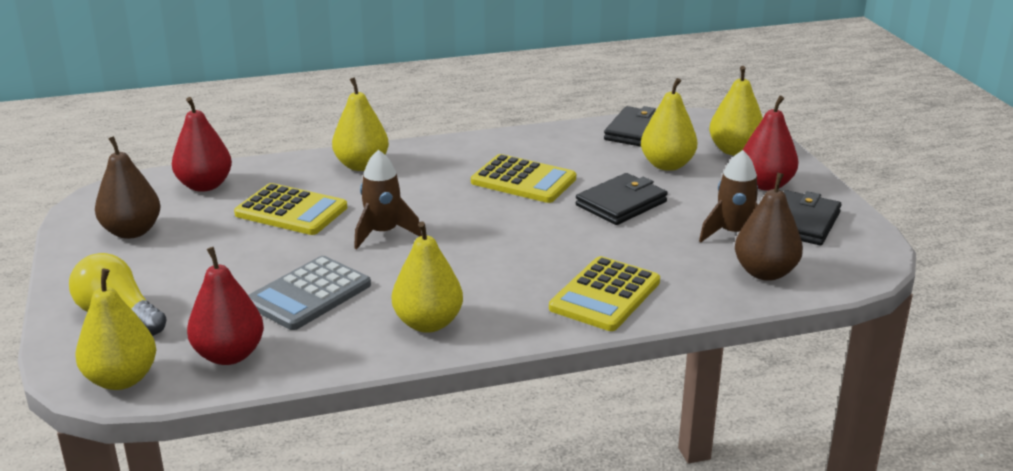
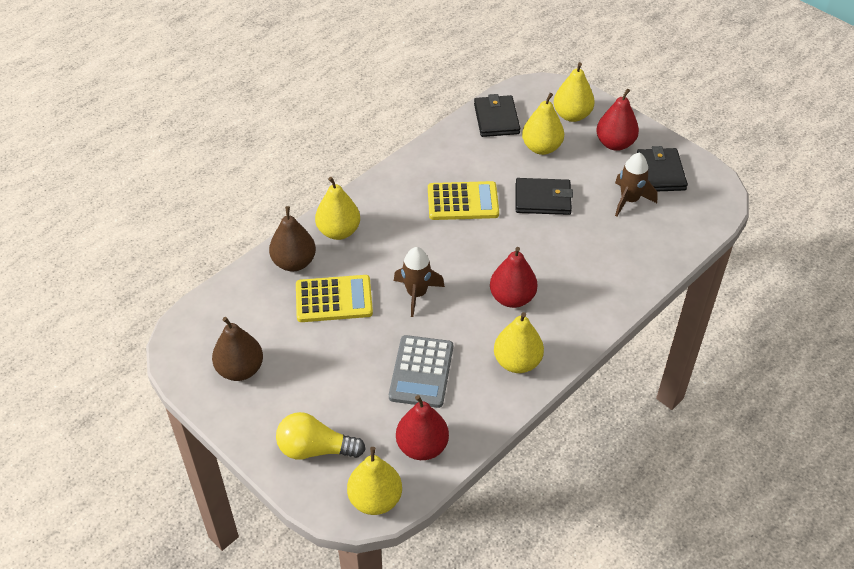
camera: 30 degrees left, 20 degrees up
red pear [172,97,232,192] -> red pear moved to [490,247,538,308]
yellow calculator [549,256,660,331] -> none
black wallet [576,173,668,225] -> black wallet turned 75 degrees clockwise [516,178,573,215]
brown pear [735,172,803,281] -> brown pear moved to [269,206,316,271]

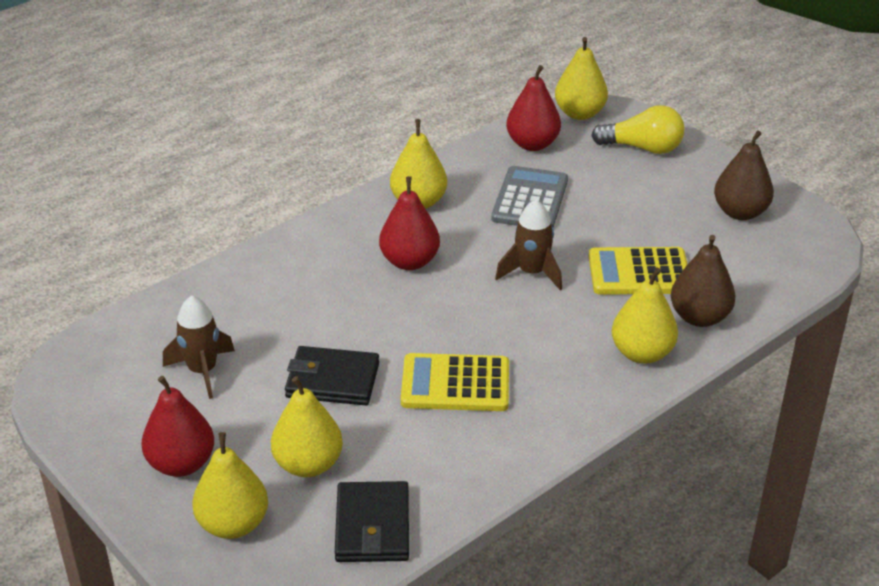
camera: 175 degrees left, 10 degrees down
black wallet [637,146,688,191] -> none

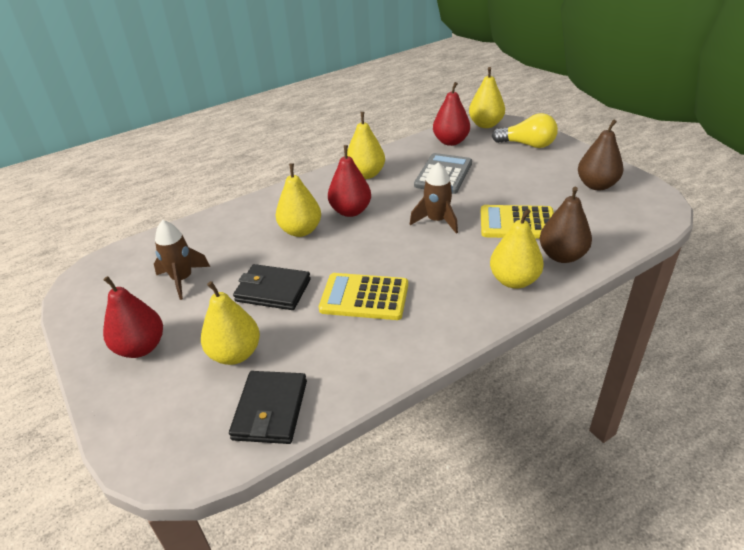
camera: 10 degrees right, 0 degrees up
yellow pear [192,432,268,539] -> yellow pear moved to [276,164,321,237]

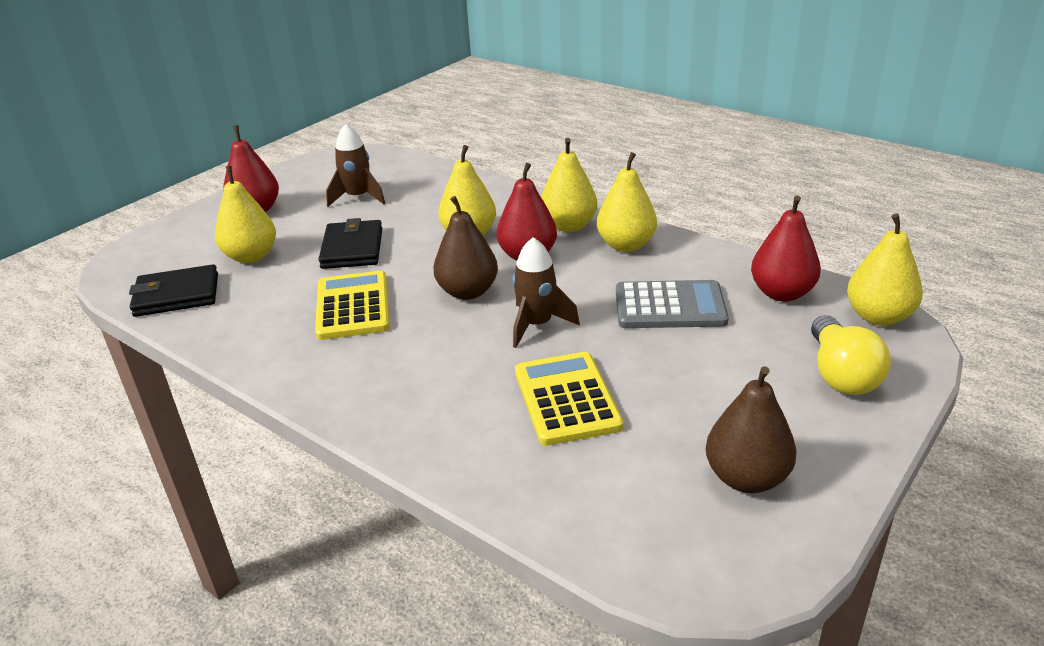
camera: 70 degrees right, 5 degrees down
yellow pear [490,209,544,289] -> yellow pear moved to [541,138,597,232]
brown pear [540,187,592,263] -> brown pear moved to [434,196,498,300]

